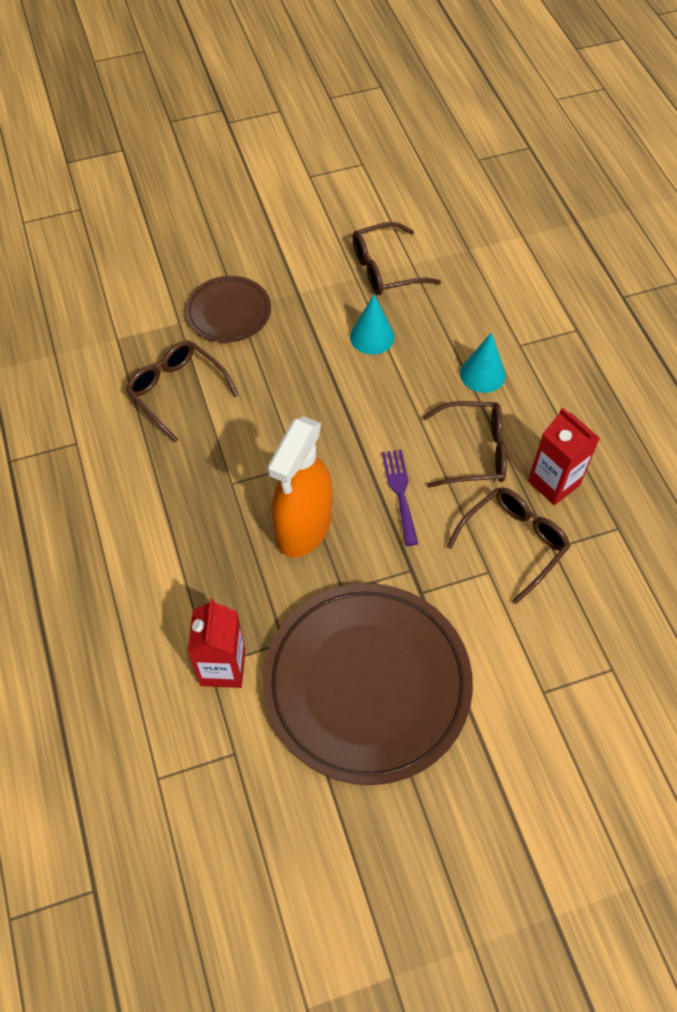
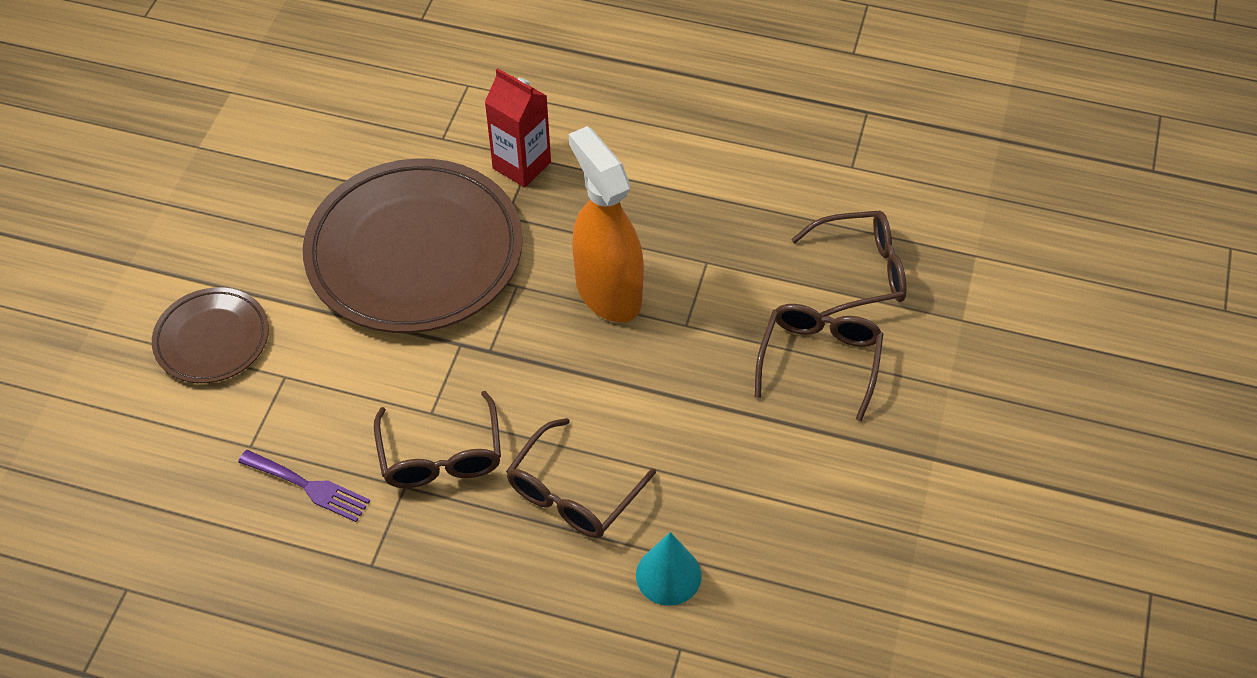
camera: 125 degrees right, 5 degrees down
brown plate [185,276,271,342] -> brown plate moved to [152,287,269,383]
turquoise cone [350,294,394,355] -> none
brown glasses [353,222,441,295] -> brown glasses moved to [755,304,884,421]
purple fork [382,450,418,546] -> purple fork moved to [238,450,370,522]
red carton [528,408,600,505] -> none

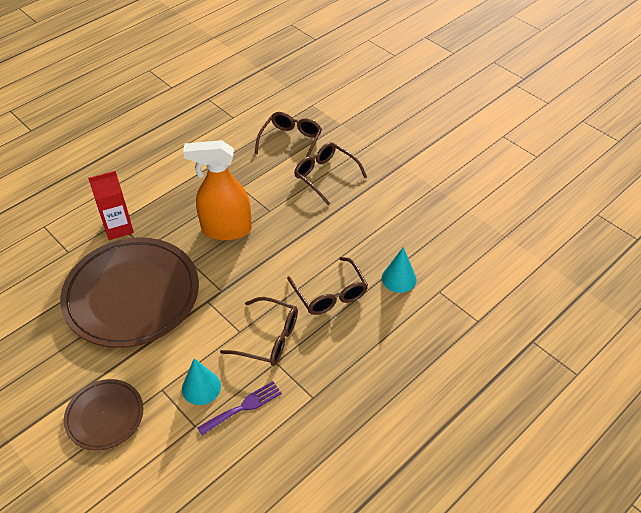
camera: 60 degrees left, 5 degrees down
none -> turquoise cone [182,358,221,405]

